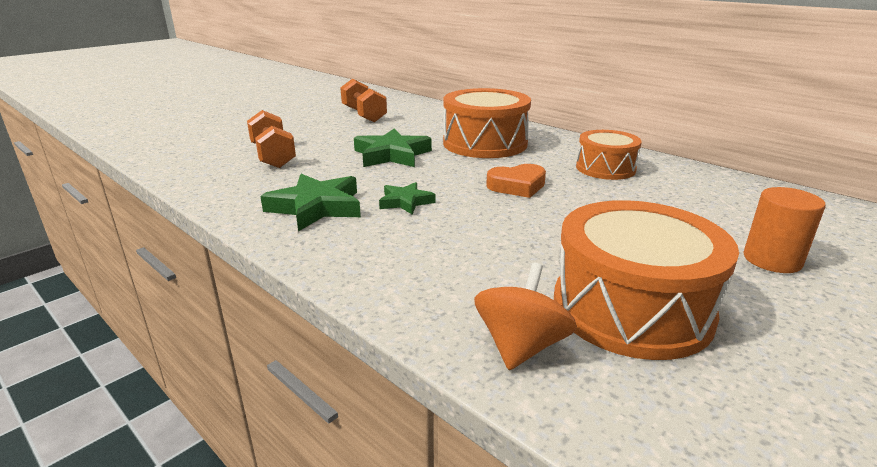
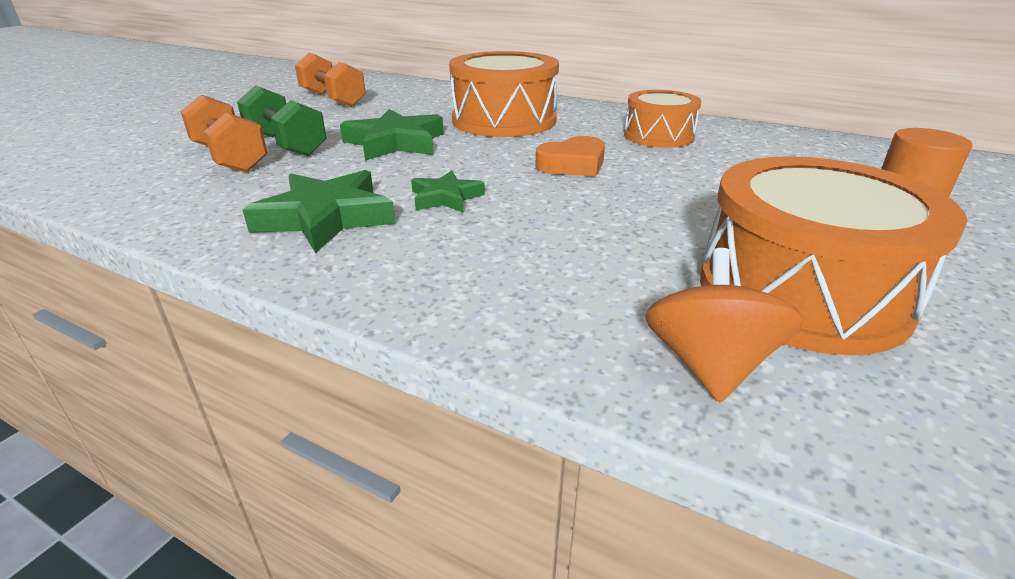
camera: 15 degrees left, 5 degrees up
none -> green dumbbell [237,85,327,156]

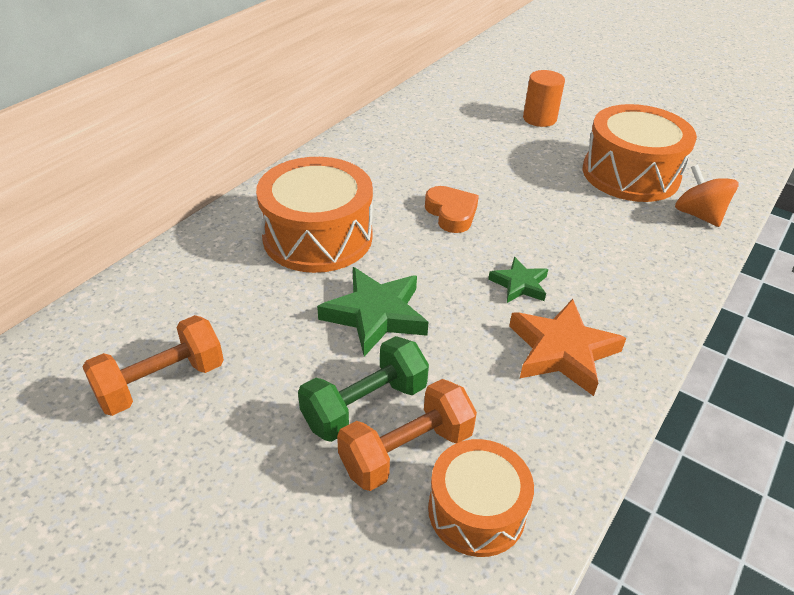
camera: 85 degrees left, 10 degrees up
green star [243,170,396,253] -> orange star [509,299,626,396]
orange drum [624,90,701,148] -> orange drum moved to [428,439,534,557]
orange spinning top [645,248,803,402] -> orange spinning top turned 45 degrees clockwise [675,164,739,227]

